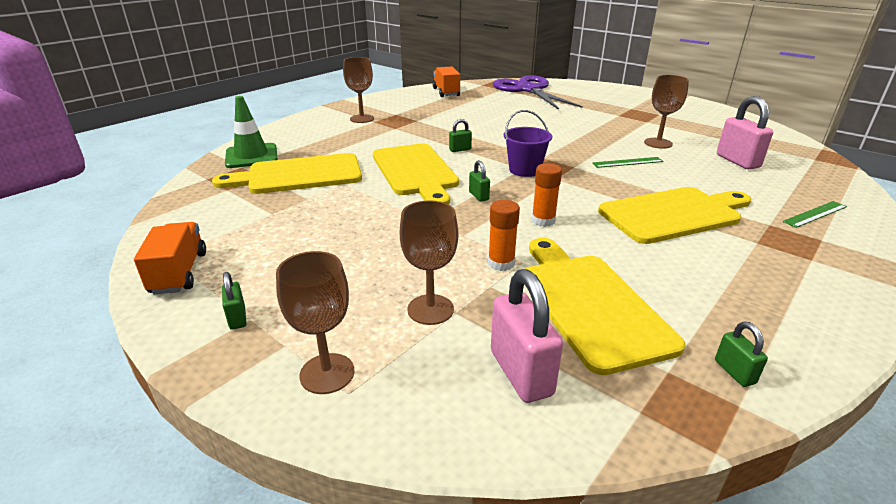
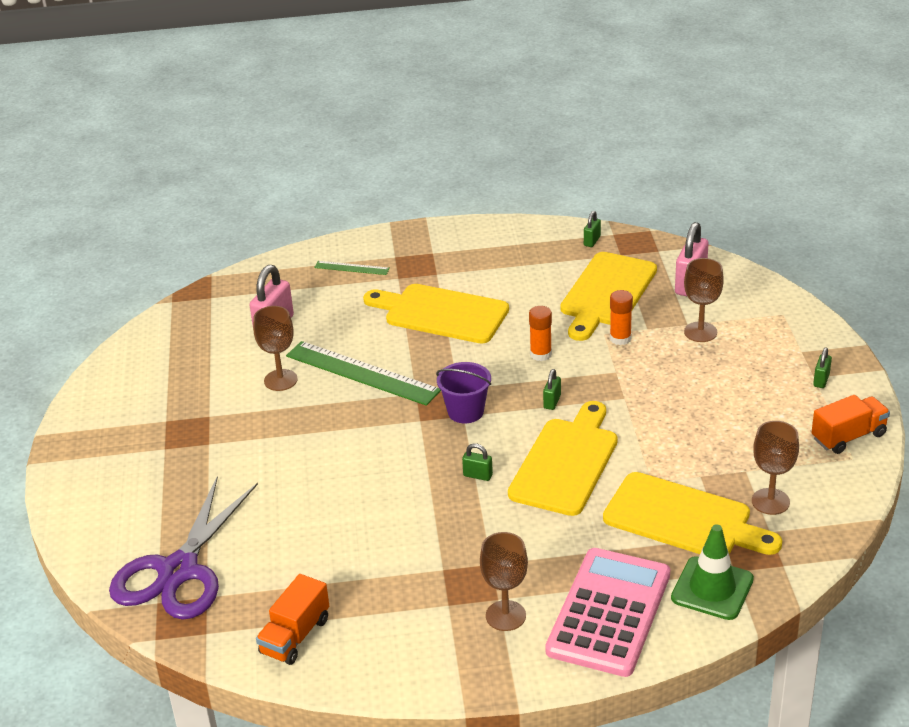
camera: 135 degrees left, 5 degrees up
orange truck [134,222,206,294] -> orange truck turned 150 degrees counterclockwise [811,395,890,454]
brown goblet [276,251,354,394] -> brown goblet moved to [752,421,799,515]
green ruler [592,157,664,168] -> green ruler [286,341,441,406], size x2.05
none -> pink calculator [545,548,670,677]

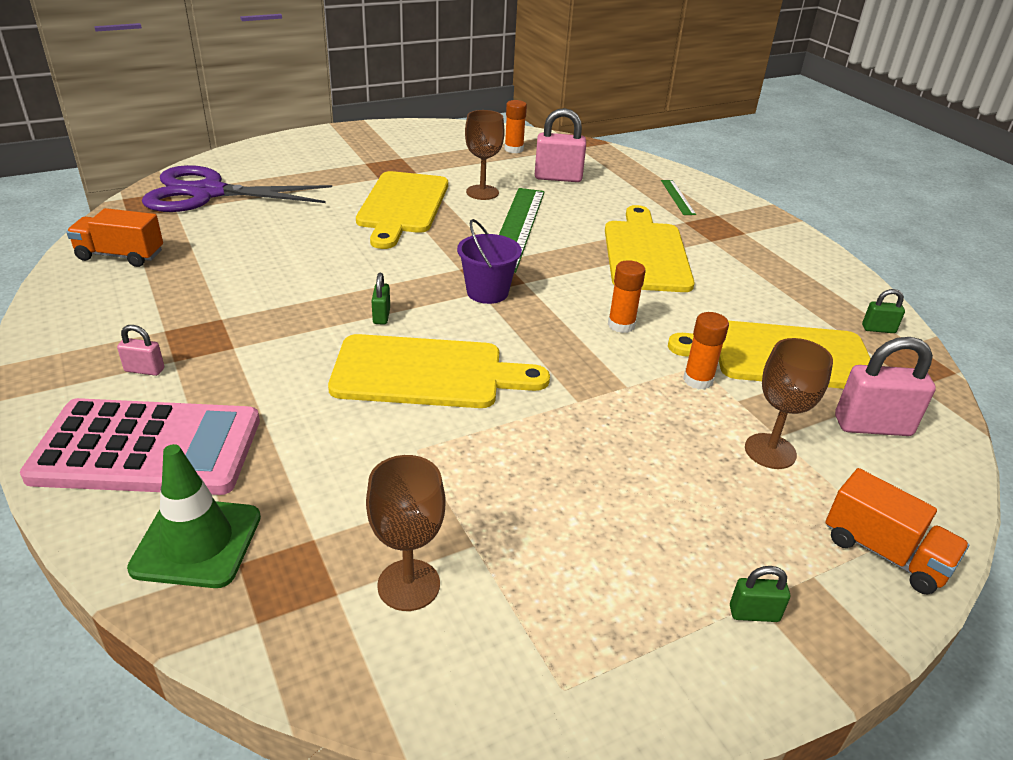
camera: 65 degrees right, 0 degrees up
brown goblet [480,532,528,631] -> pink padlock [117,325,164,376]
green padlock [543,369,561,410] -> none
yellow cutting board [603,472,782,555] -> yellow cutting board moved to [356,171,448,249]
orange truck [811,395,890,454] -> orange truck moved to [825,468,969,595]
none -> orange glue stick [504,100,527,153]

